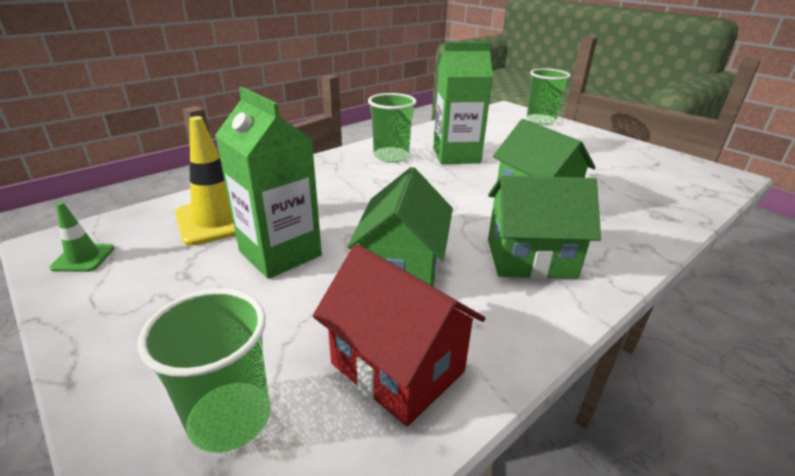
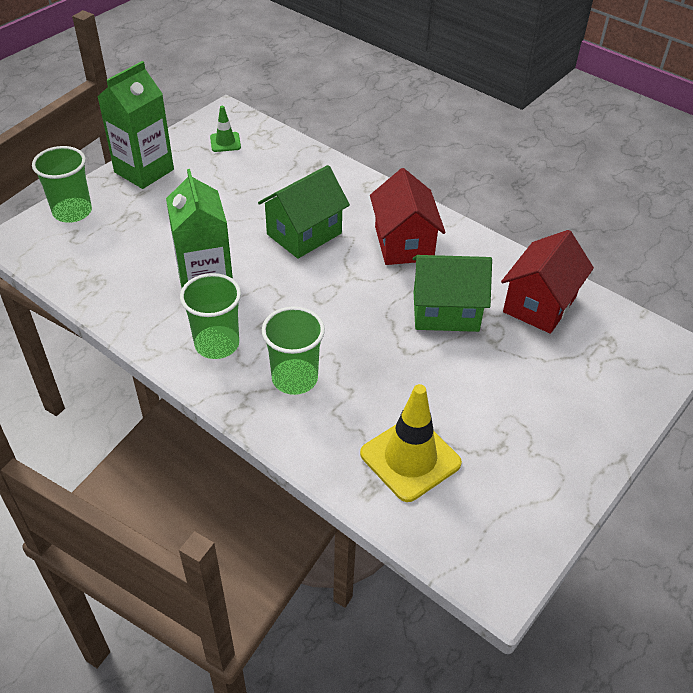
camera: 100 degrees left, 15 degrees up
green traffic cone [49,202,115,272] -> green traffic cone moved to [210,106,241,152]
green cup [138,289,270,453] -> green cup moved to [262,307,325,395]
green carton [215,87,322,279] -> green carton moved to [97,61,174,189]
green house [488,176,601,279] -> red house [370,168,446,265]

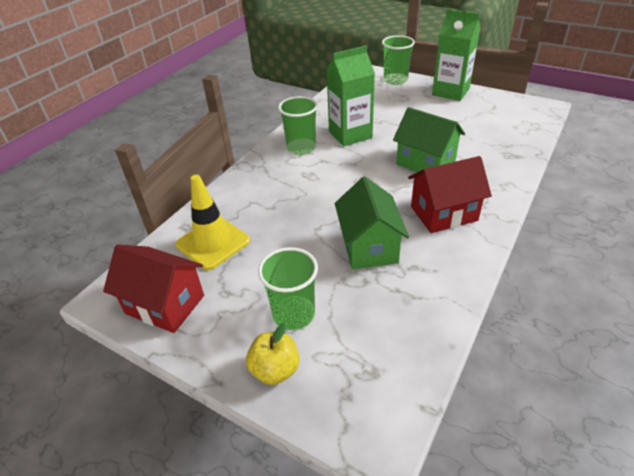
camera: 85 degrees right, 5 degrees down
green traffic cone [210,106,241,152] -> none
green cup [262,307,325,395] -> green cup moved to [258,247,318,330]
red house [501,230,594,334] -> red house moved to [103,244,204,333]
none -> yellow apple [246,323,300,385]

